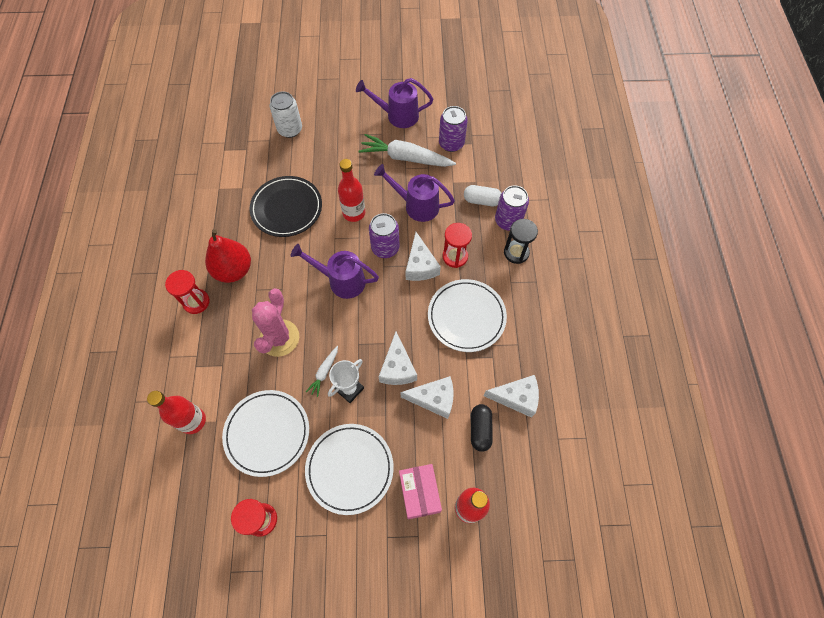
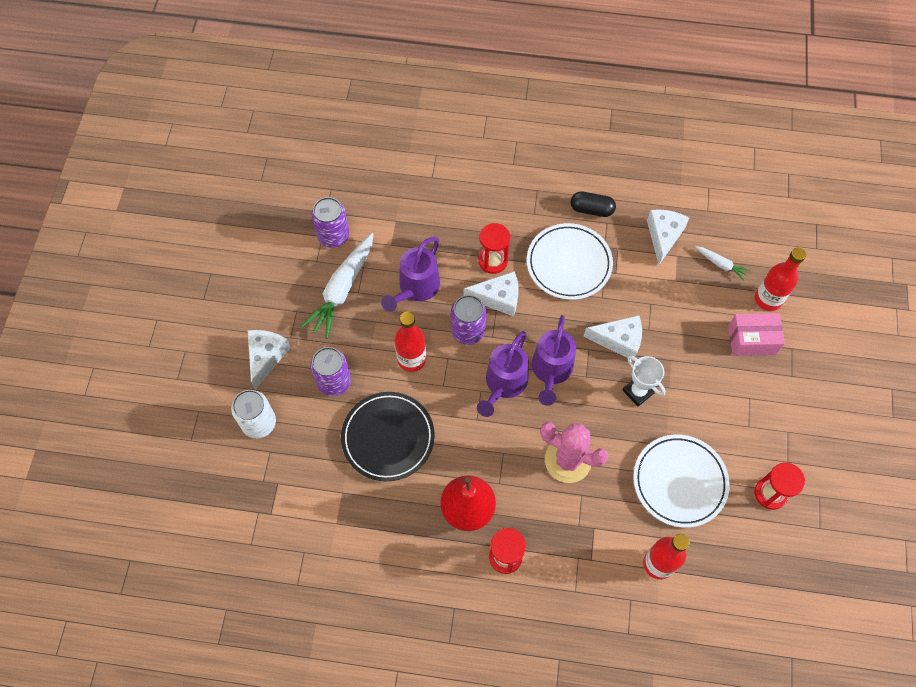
camera: 80 degrees left, 0 degrees up
white plate [305,424,394,515] -> none
white carrot [306,346,338,397] -> white carrot moved to [695,246,750,280]
purple watering can [356,78,433,128] -> purple watering can moved to [532,315,576,406]
white cheese [400,376,454,419] -> white cheese moved to [248,330,291,389]
white capsule [464,185,501,206] -> none
black capsule [471,404,493,452] -> black capsule moved to [571,191,616,217]
purple can [495,185,529,231] -> purple can moved to [310,347,351,396]
black hourglass [504,219,538,264] -> none

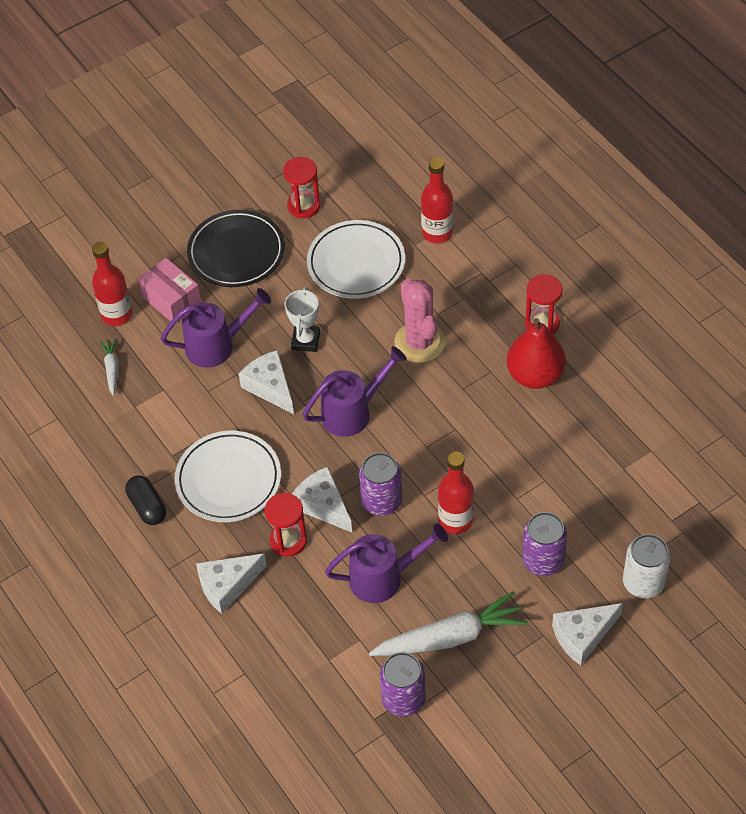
camera: 130 degrees left, 10 degrees down
black plate [341,392,435,482] -> black plate moved to [187,210,285,287]
purple watering can [477,331,529,417] -> purple watering can moved to [160,288,271,368]
white cheese [647,209,689,265] -> white cheese moved to [196,554,267,614]

